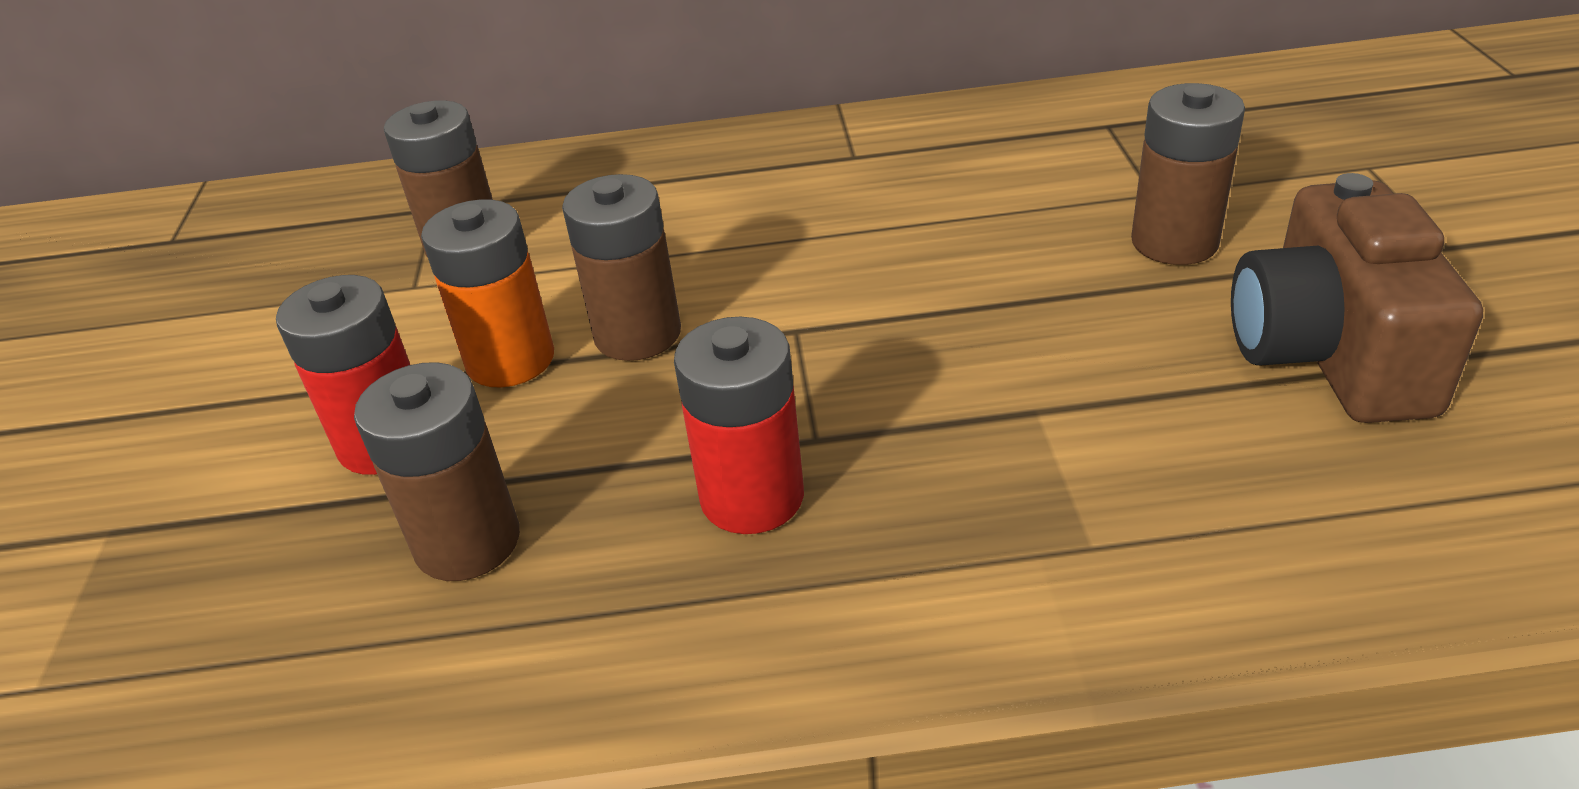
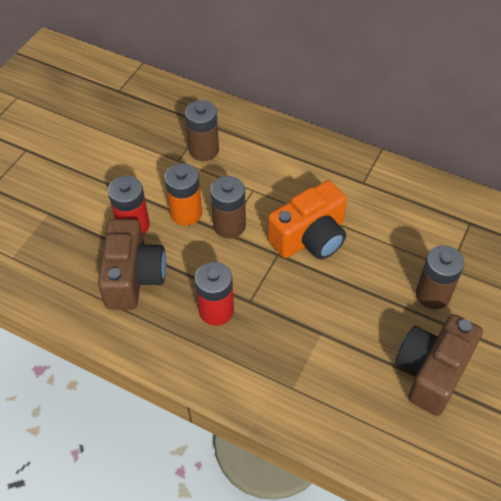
camera: 30 degrees right, 15 degrees up
brown battery [354,362,520,581] -> brown camera [98,219,166,310]
none -> orange camera [268,180,347,260]

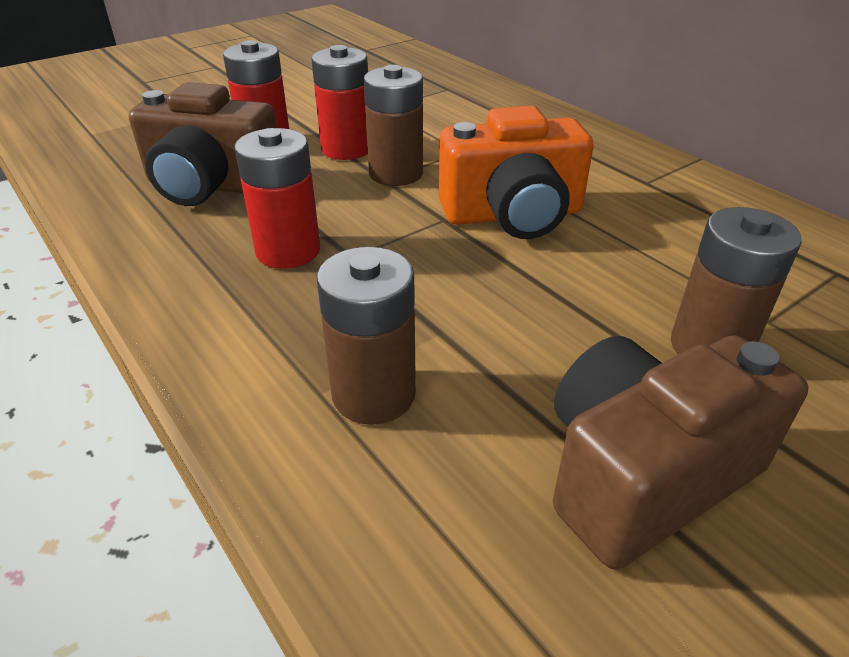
camera: 25 degrees right, 15 degrees down
brown camera [98,219,166,310] -> brown camera turned 75 degrees clockwise [129,82,277,206]
orange battery [165,163,202,226] -> red battery [312,45,368,160]
brown battery [185,100,219,161] -> brown battery moved to [317,247,416,425]

